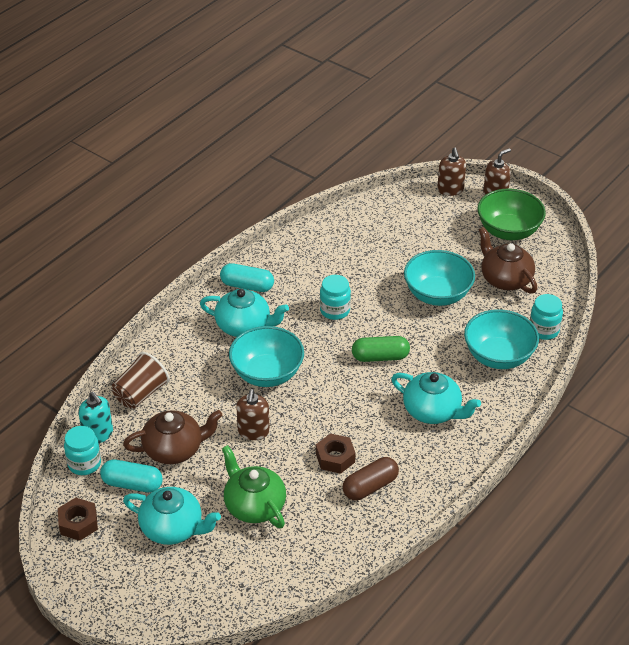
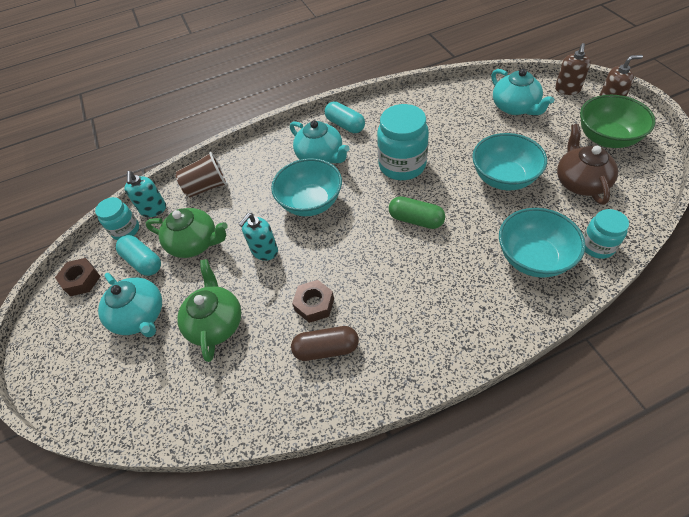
camera: 35 degrees right, 10 degrees up
brown teapot [123,410,222,464] -> green teapot [146,208,228,258]
brown soap dispenser [236,389,270,440] -> turquoise soap dispenser [238,213,278,261]
turquoise jar [320,275,351,320] -> turquoise jar [377,104,429,180], size x1.70
turquoise teapot [391,372,481,424] -> turquoise teapot moved to [491,69,554,115]

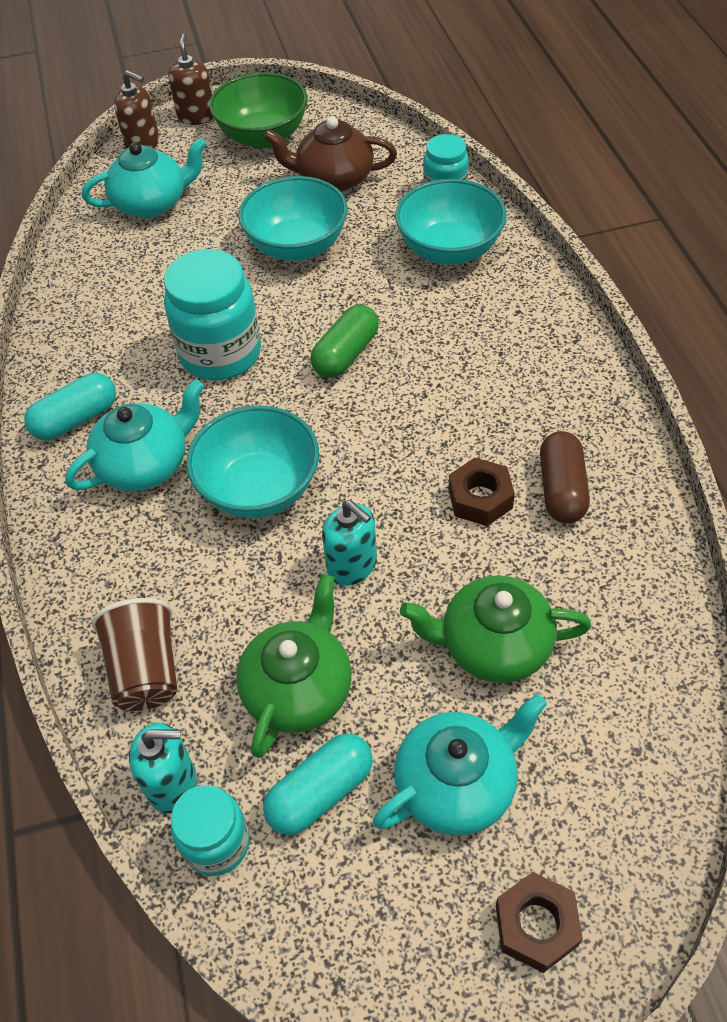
camera: 85 degrees left, 0 degrees up
brown nut [55,258,101,296] -> brown nut moved to [496,872,583,973]

